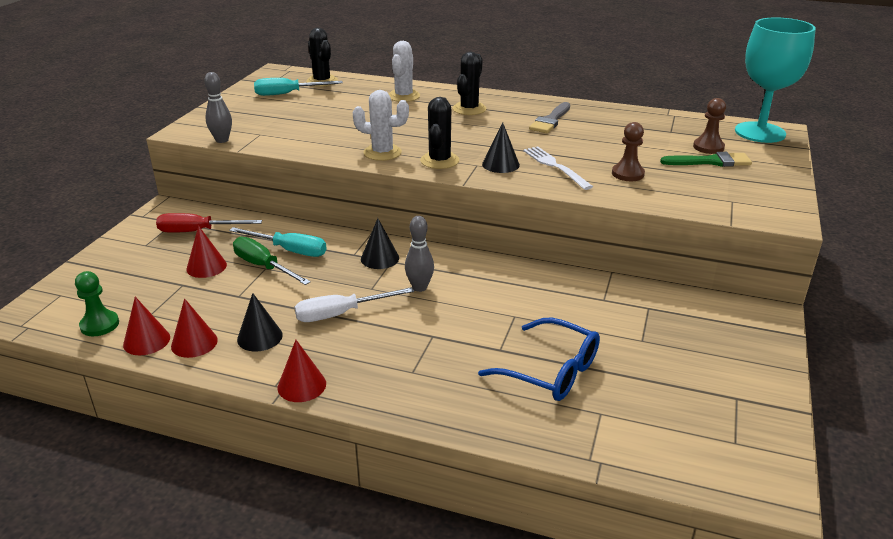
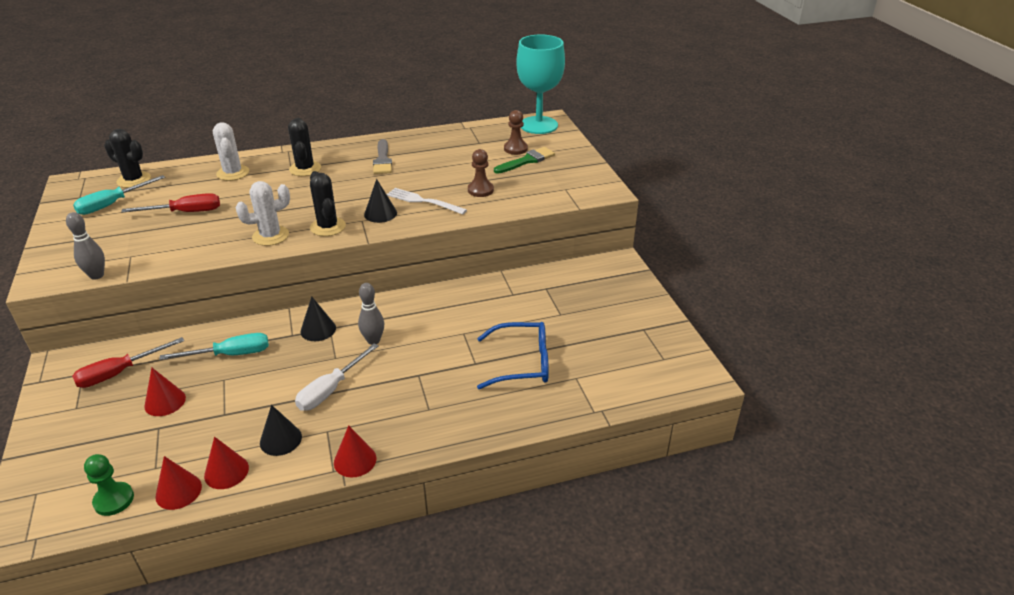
camera: 35 degrees left, 5 degrees up
green screwdriver [233,236,311,285] -> none
none -> red screwdriver [121,193,220,213]

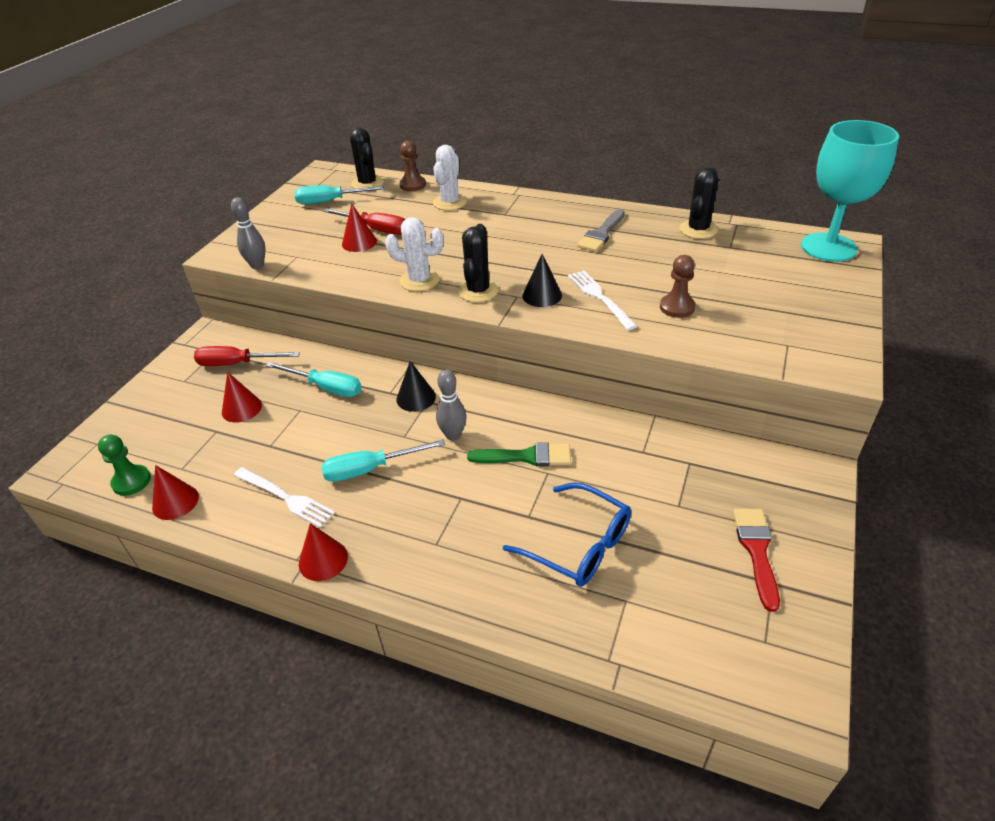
camera: 40 degrees right, 5 degrees up
red cone [204,437,249,489] -> red cone moved to [342,203,377,252]
black cone [260,405,302,456] -> white fork [234,467,335,528]
black cactus [288,118,321,176] -> black cactus moved to [679,167,718,239]
white screwdriver [295,343,379,411] -> turquoise screwdriver [321,439,445,482]
green brush [494,147,555,174] -> green brush moved to [467,442,571,467]
brown pawn [504,110,528,155] -> brown pawn moved to [399,141,426,191]
none -> red brush [733,508,780,612]

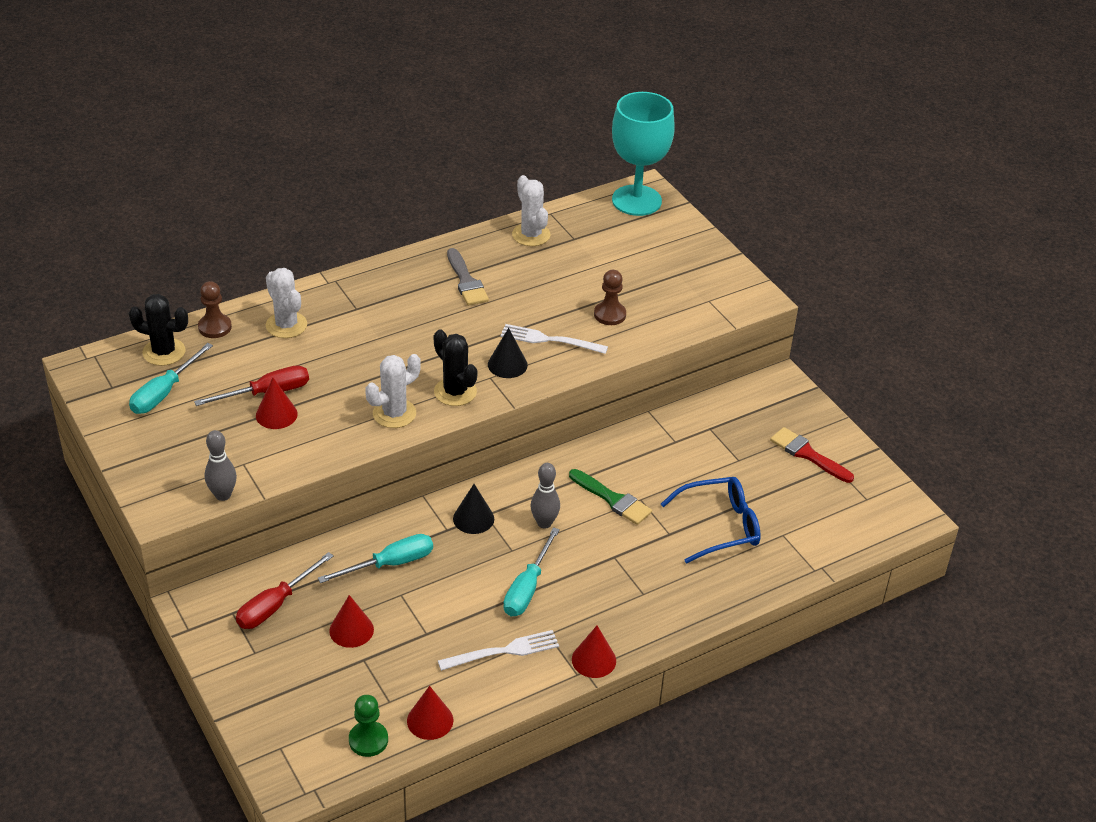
camera: 55 degrees left, 0 degrees up
green brush [467,442,571,467] -> green brush turned 90 degrees clockwise [569,469,652,525]
black cactus [679,167,718,239] -> white cactus [512,175,551,246]

